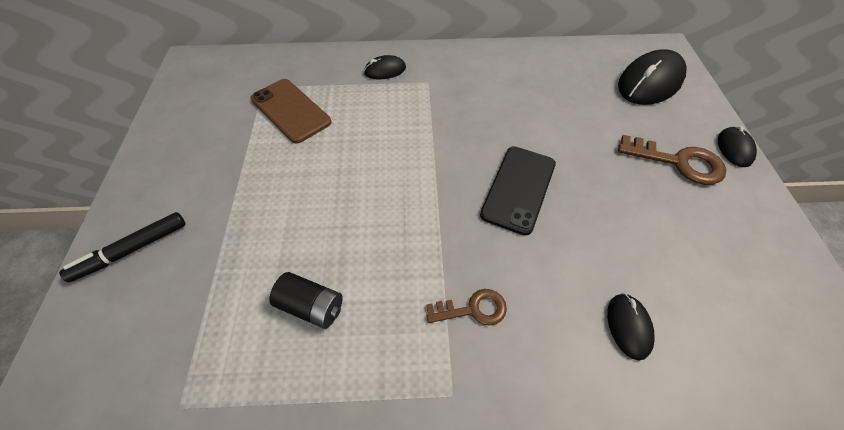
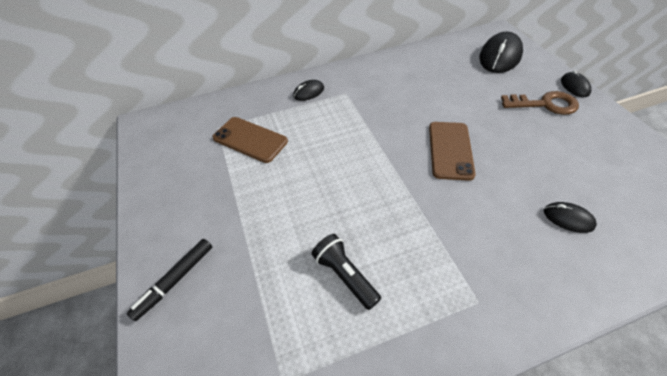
camera: 15 degrees left, 5 degrees down
black battery [269,272,343,329] -> black flashlight [312,234,381,310]
brown key [426,289,507,325] -> none
black phone [480,146,556,236] -> brown phone [429,122,475,181]
black mouse [607,293,655,360] -> black mouse turned 45 degrees counterclockwise [544,202,597,233]

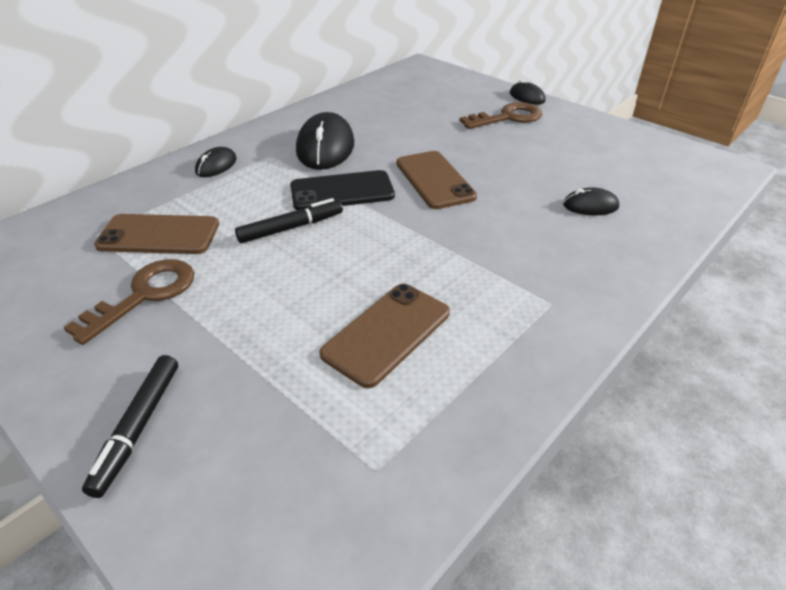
camera: 30 degrees left, 10 degrees down
black flashlight [312,234,381,310] -> brown phone [319,284,450,388]
black mouse [479,32,523,73] -> black mouse moved to [296,112,354,170]
none -> brown key [63,259,194,345]
none -> black marker [235,198,343,243]
none -> black phone [290,170,395,210]

